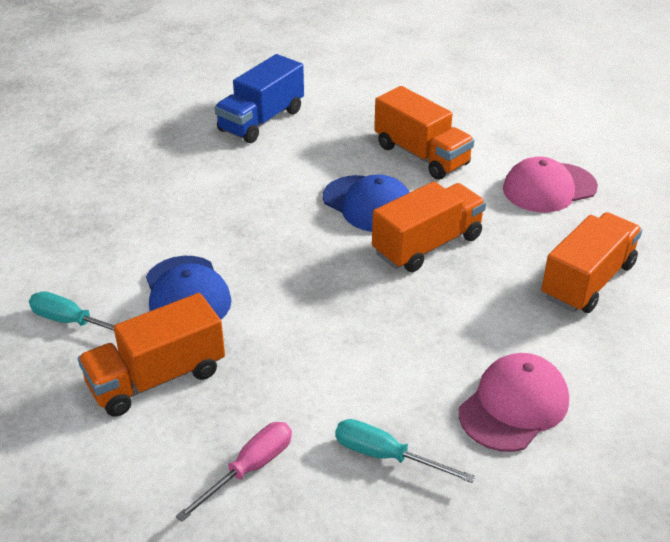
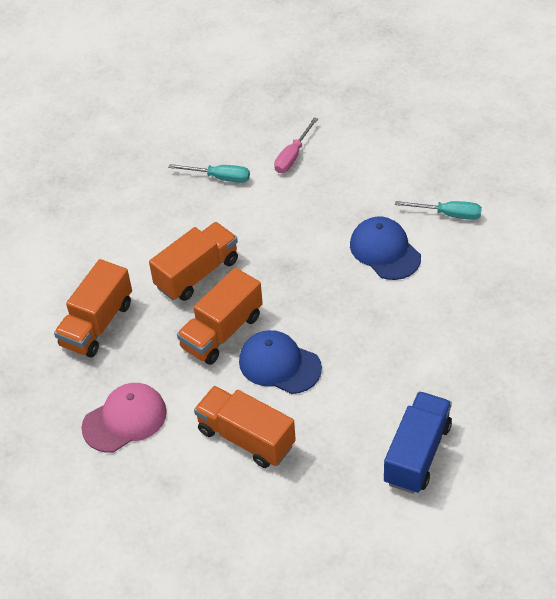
camera: 170 degrees right, 10 degrees up
orange truck [78,293,225,417] -> orange truck moved to [149,222,238,301]
pink cap [459,353,569,452] -> none

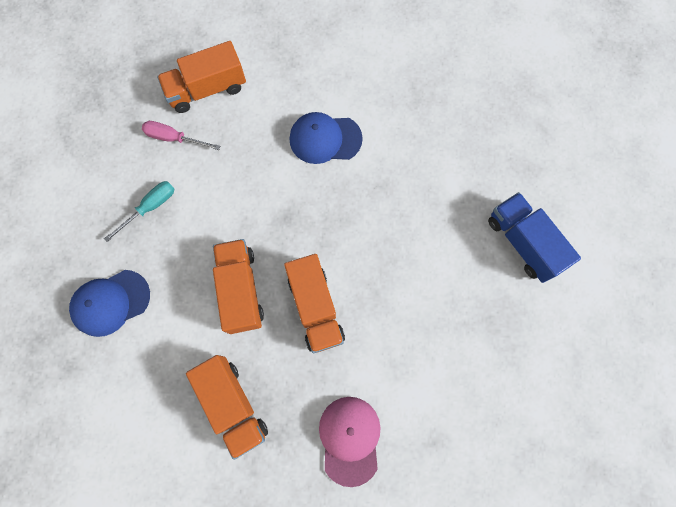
camera: 60 degrees left, 25 degrees up
orange truck [194,386,296,468] -> orange truck moved to [157,41,246,113]
blue cap [239,330,322,394] -> blue cap moved to [69,270,150,337]
pink screwdriver [274,117,318,173] -> pink screwdriver turned 135 degrees clockwise [142,121,220,150]
turquoise screwdriver [395,201,482,220] -> none

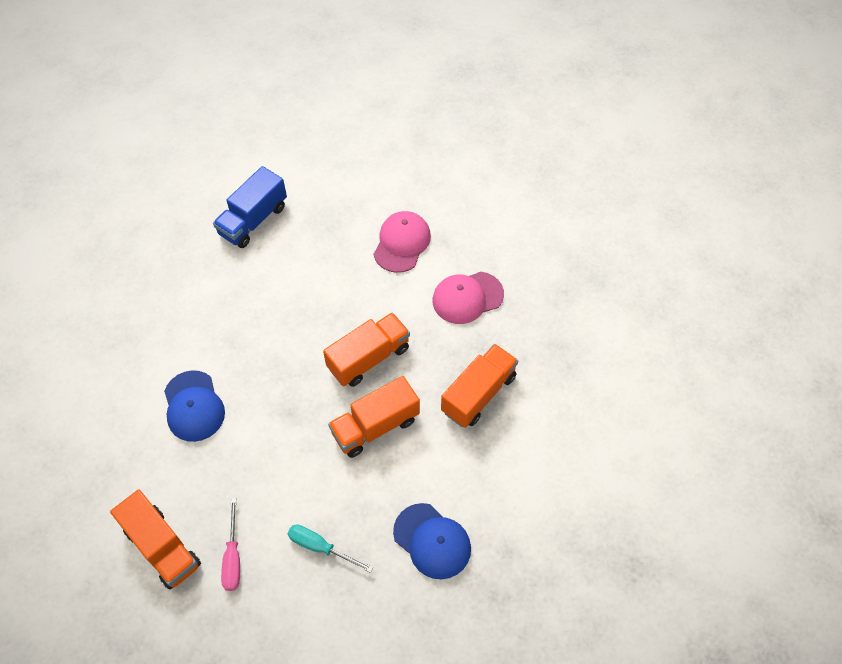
camera: 110 degrees left, 15 degrees down
none -> pink cap [374,211,431,273]

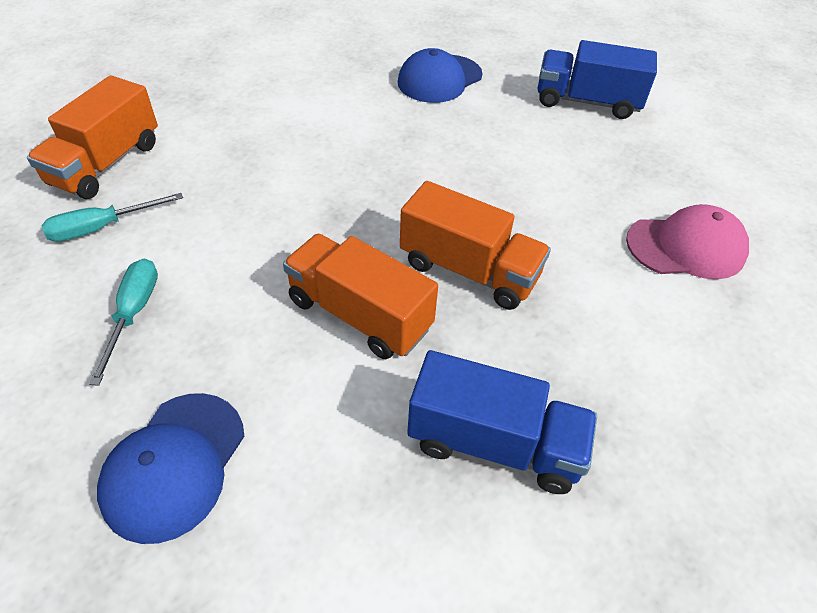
camera: 65 degrees right, 10 degrees down
blue cap [164,370,225,442] -> blue cap moved to [398,48,482,103]
pink screwdriver [221,498,240,591] -> turquoise screwdriver [42,193,183,242]
pink cap [433,272,504,324] -> none
orange truck [441,344,518,428] -> blue truck [407,350,597,494]

